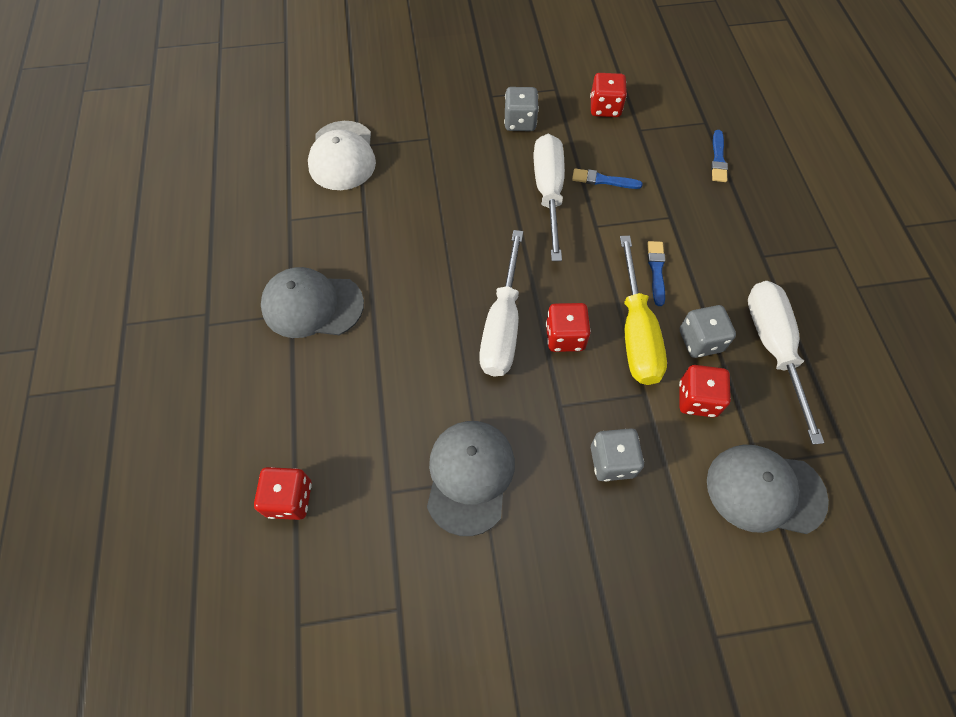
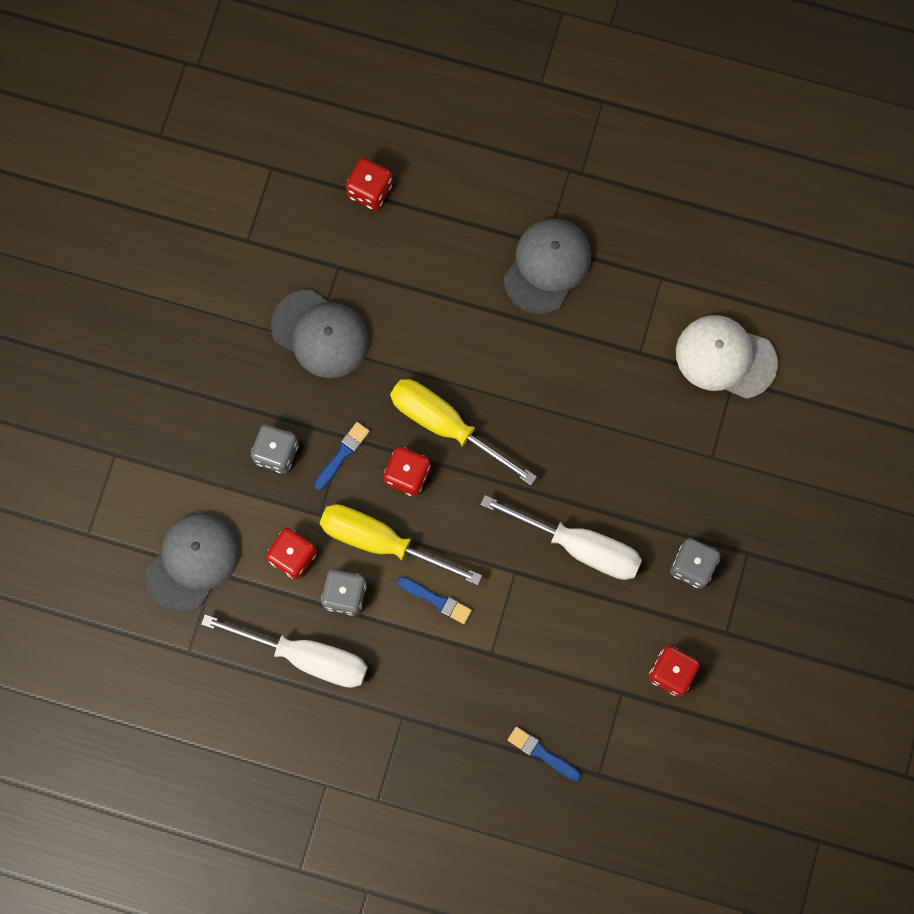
camera: 115 degrees right, 15 degrees up
white screwdriver [480,230,523,376] -> yellow screwdriver [390,379,537,485]
blue brush [572,168,643,189] -> blue brush moved to [314,422,370,490]

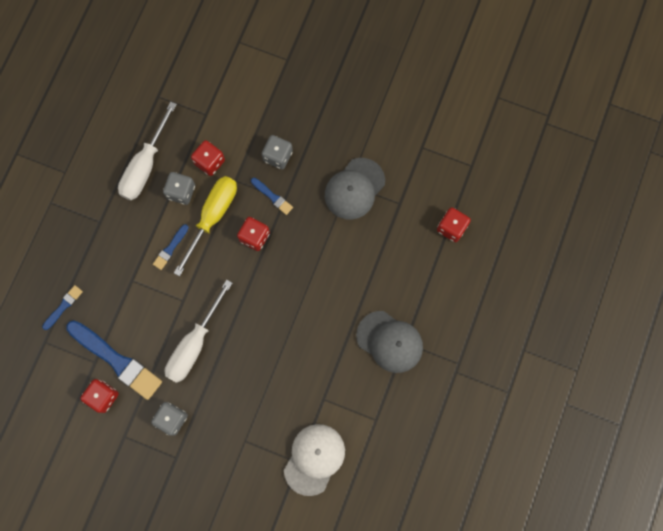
camera: 95 degrees right, 0 degrees up
grey cap [145,513,240,612] -> none
yellow screwdriver [390,379,537,485] -> none
none -> blue brush [66,320,162,400]

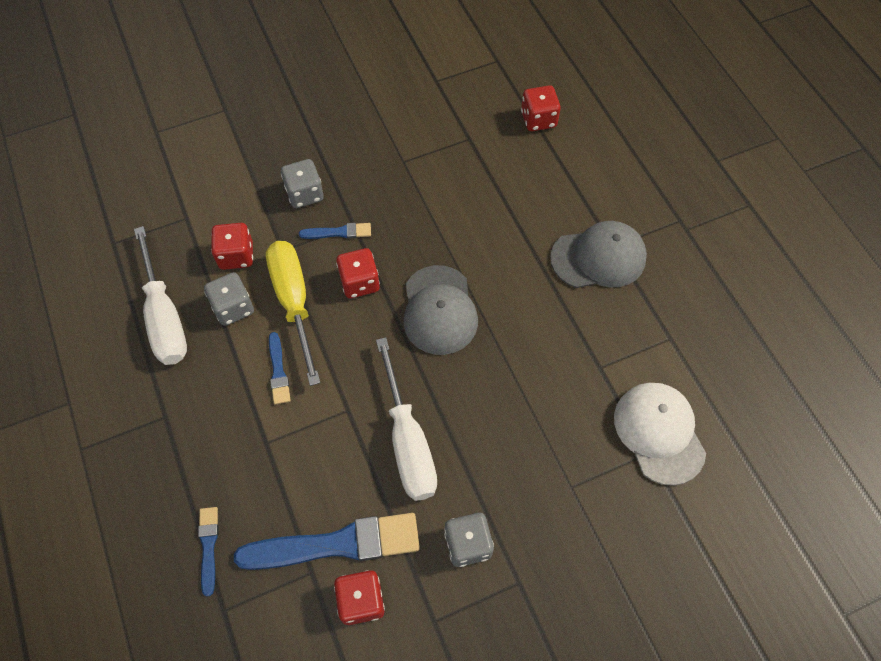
camera: 45 degrees left, 15 degrees down
grey cap [325,158,385,220] -> grey cap moved to [403,265,478,355]

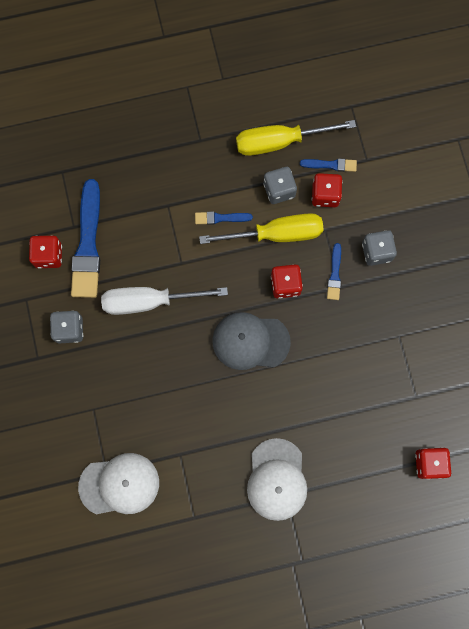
camera: 100 degrees right, 15 degrees up
white screwdriver [134,226,187,365] -> yellow screwdriver [236,120,356,156]
blue brush [198,507,218,597] -> blue brush moved to [300,158,357,172]
grey cap [550,221,647,288] -> white cap [247,438,307,521]

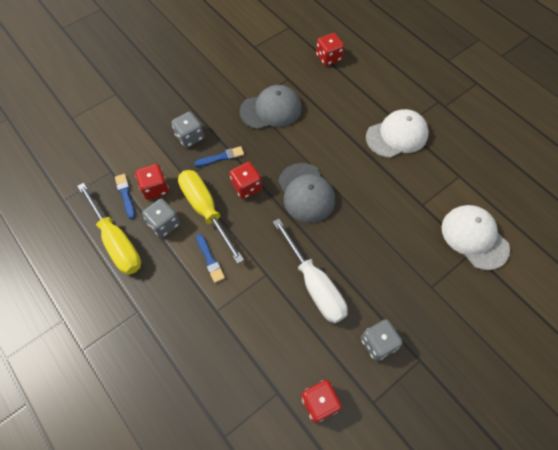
camera: 115 degrees left, 15 degrees down
blue brush [71,179,100,298] -> none
none -> grey cap [240,85,302,130]

